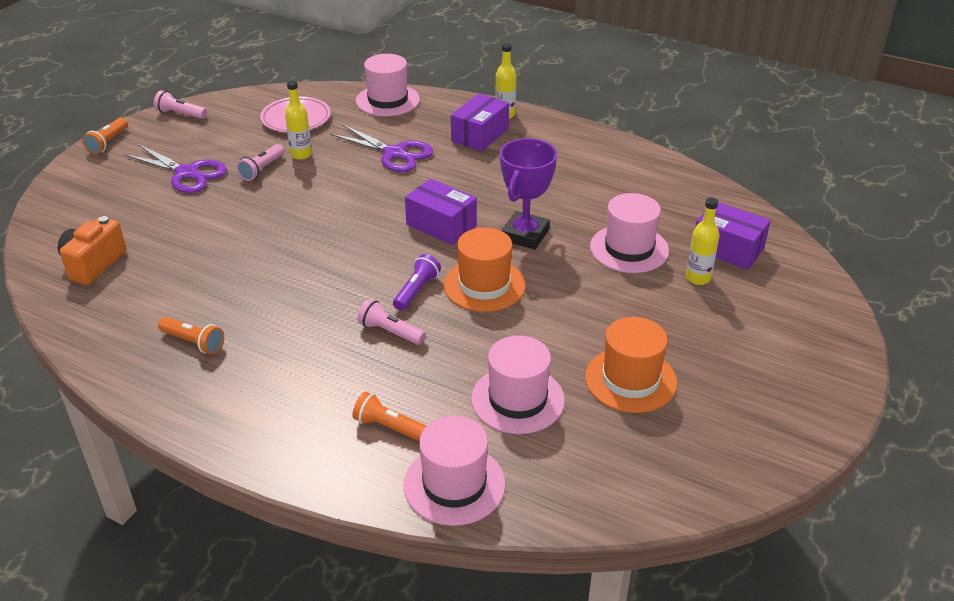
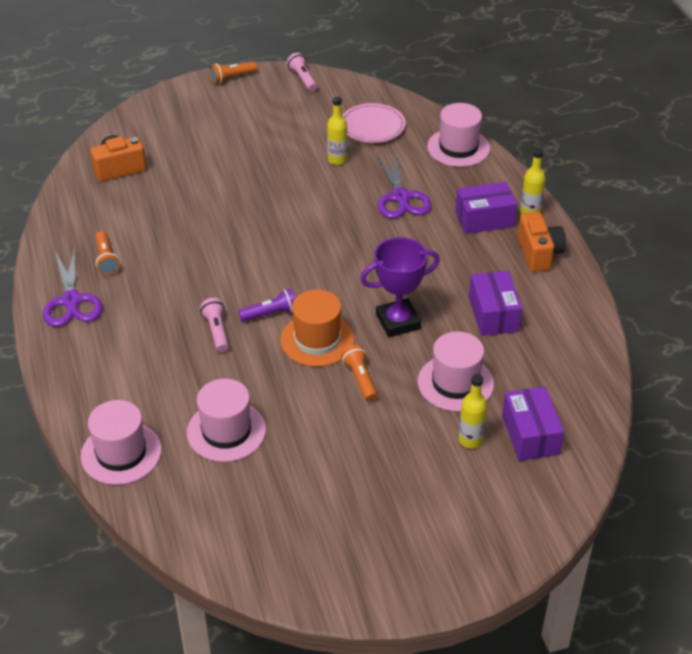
camera: 45 degrees right, 5 degrees up
purple scissors [124,144,227,193] -> purple scissors moved to [43,247,102,327]
pink flashlight [236,144,284,181] -> none
orange flashlight [352,391,427,441] -> orange flashlight moved to [341,345,377,402]
purple box [405,179,477,245] -> purple box moved to [469,271,522,336]
orange hat [585,317,677,413] -> none
none -> orange camera [518,212,566,272]

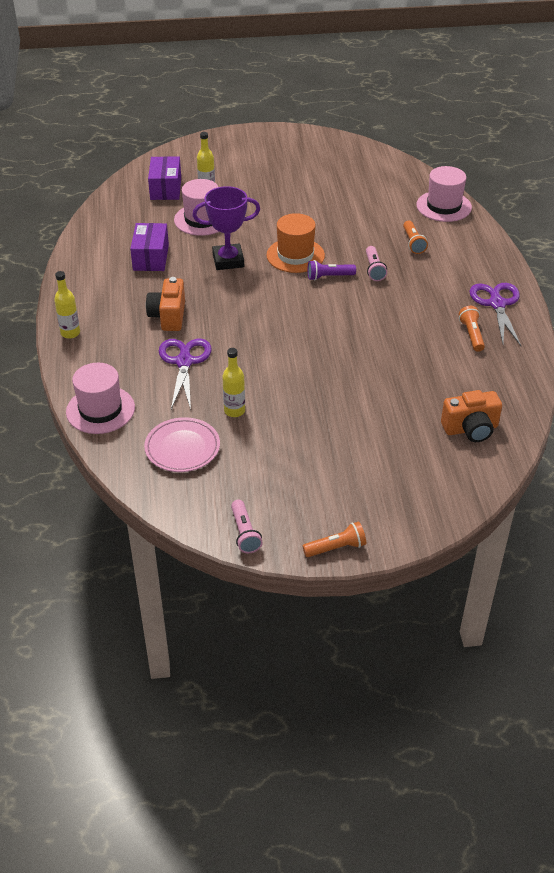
camera: 170 degrees left, 0 degrees up
pink hat [187,379,266,462] -> none
orange flashlight [341,345,377,402] -> orange flashlight moved to [403,220,428,254]
purple box [455,182,517,234] -> none
orange camera [518,212,566,272] -> orange camera moved to [146,277,185,331]

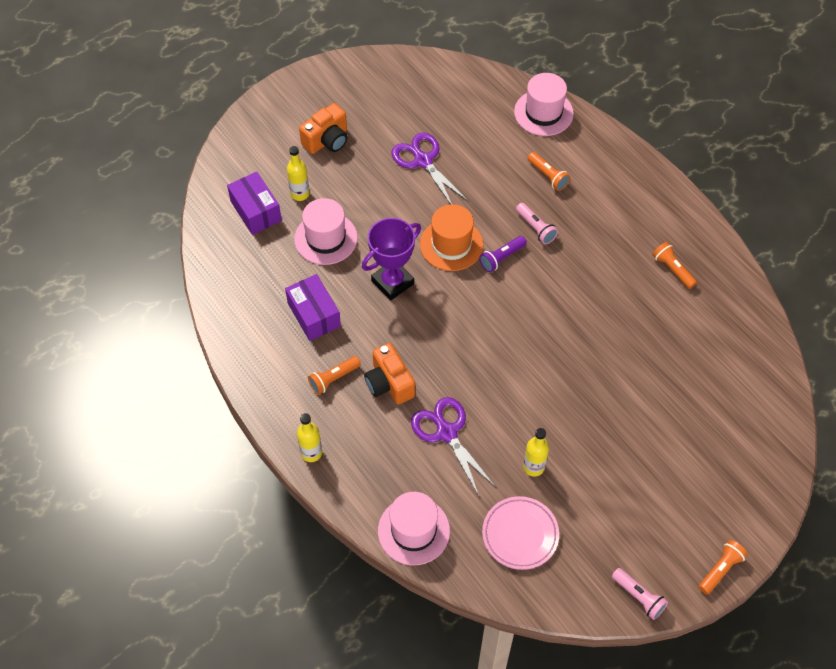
camera: 30 degrees left, 15 degrees up
orange camera [441,390,502,442] -> orange camera moved to [299,103,348,154]
purple scissors [469,283,521,346] -> purple scissors moved to [391,132,469,204]
none -> orange flashlight [308,356,361,395]

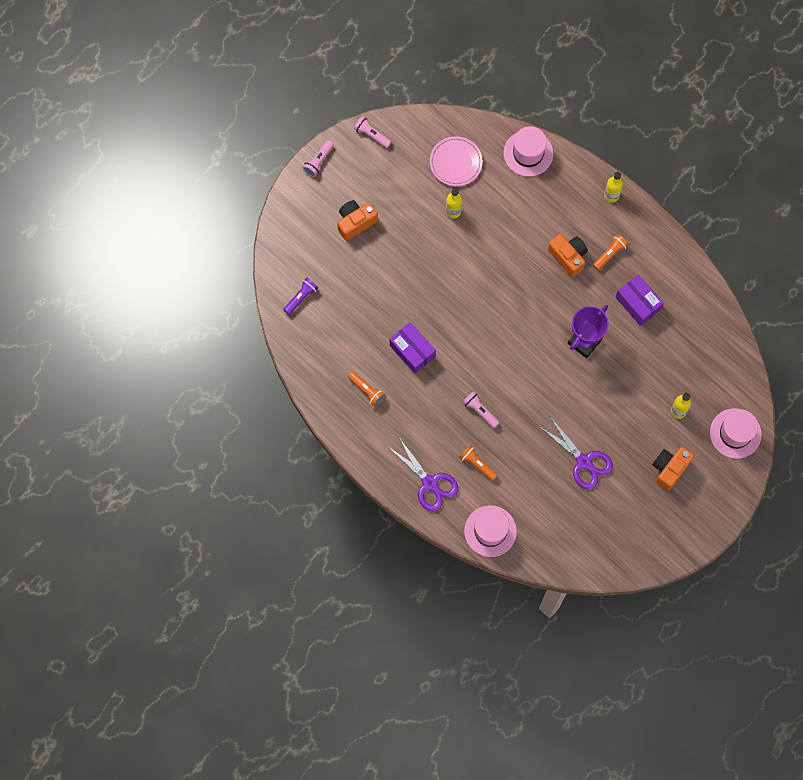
camera: 170 degrees right, 15 degrees up
purple box [227,172,282,235] -> purple box moved to [390,322,436,374]
pink hat [294,198,358,265] -> pink hat moved to [710,408,762,459]
purple scissors [411,397,496,496] -> purple scissors moved to [389,436,458,512]
orange hat [420,204,483,271] -> none
purple flashlight [479,236,527,272] -> purple flashlight moved to [283,278,318,315]
orange flashlight [699,540,748,594] -> pink flashlight [303,140,334,177]
none -> orange camera [337,200,378,241]

